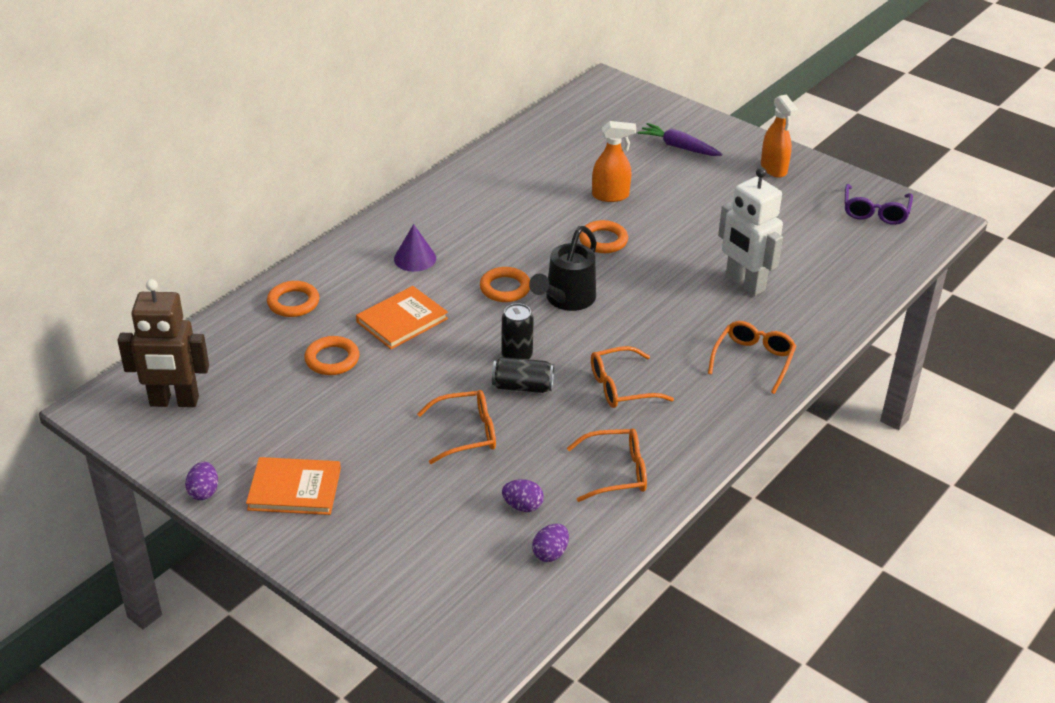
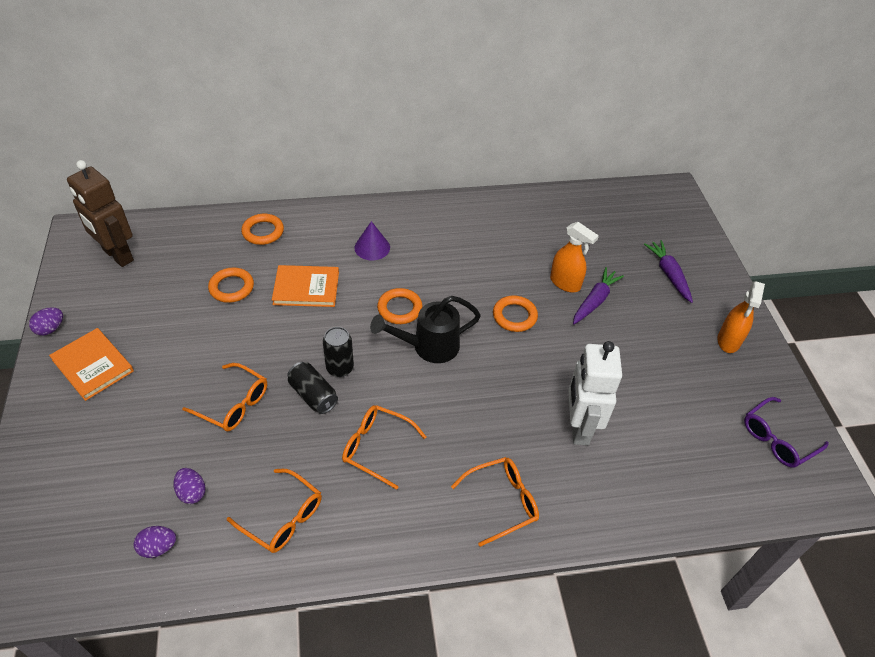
camera: 40 degrees right, 10 degrees up
none -> purple carrot [573,267,624,324]

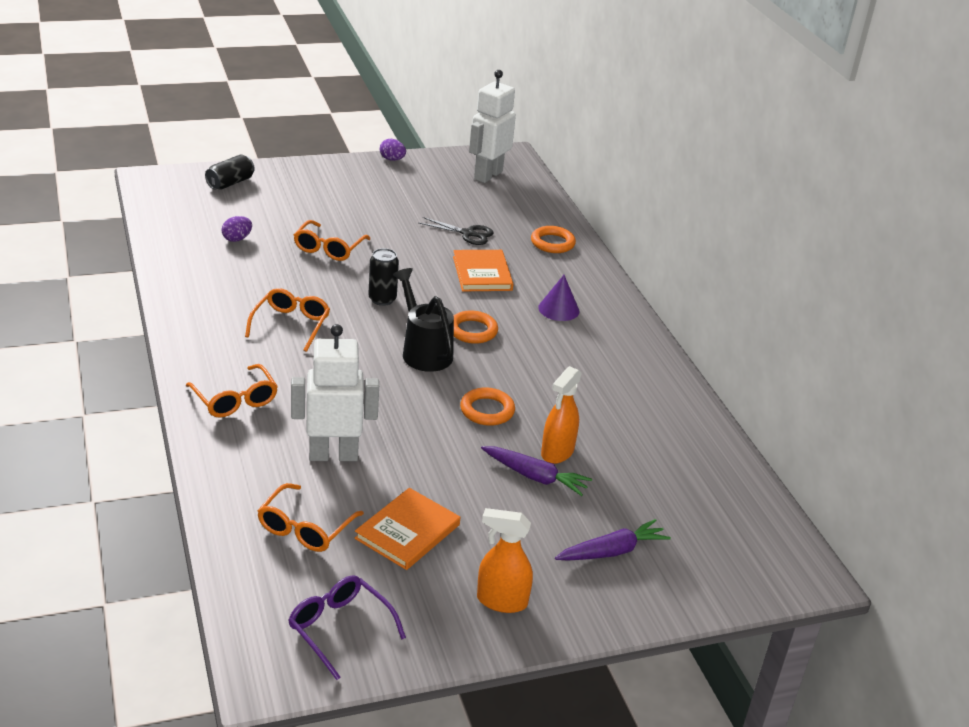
camera: 80 degrees right, 15 degrees down
orange book [49,328,134,401] -> orange book moved to [355,488,460,570]
brown robot [67,160,134,267] -> white robot [469,70,516,183]
purple egg [134,526,176,558] -> none
orange ring [208,268,254,303] -> black scissors [419,217,494,245]
orange glasses [227,469,322,553] -> orange glasses moved to [257,483,364,552]
black can [287,362,338,414] -> black can moved to [205,154,255,190]

